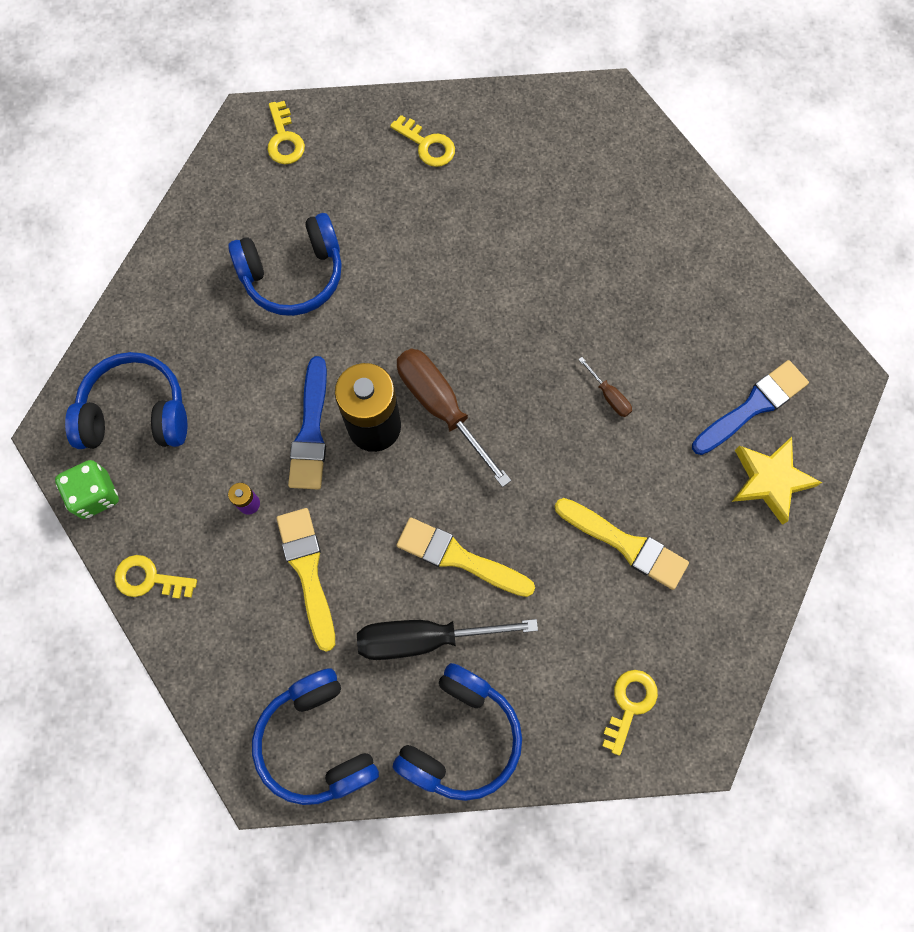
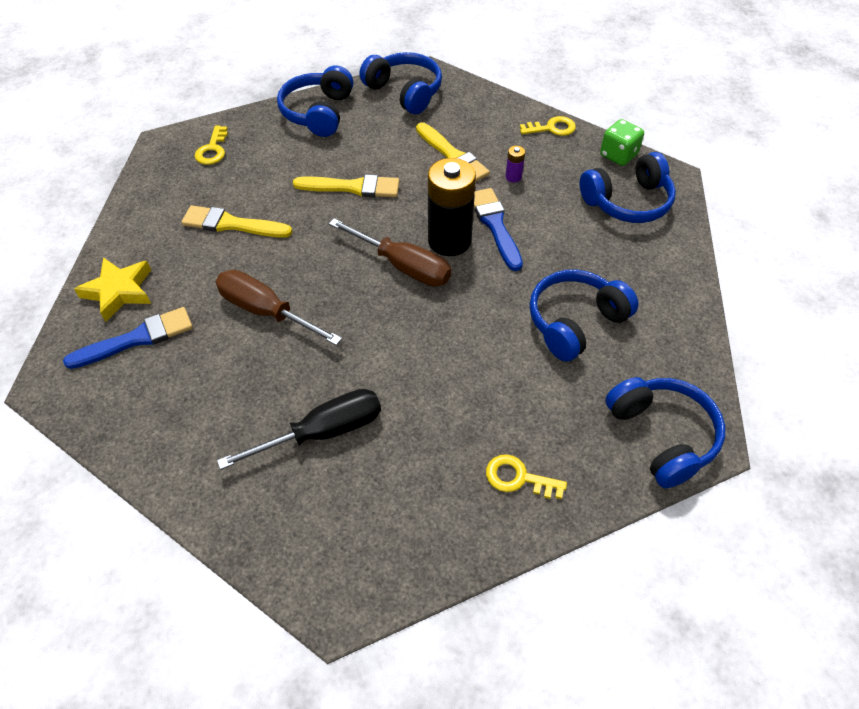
camera: 160 degrees right, 20 degrees down
yellow key [268,101,305,164] -> blue headphones [605,377,726,488]
black screwdriver [357,619,538,660] -> black screwdriver moved to [217,389,381,470]
brown screwdriver [578,357,632,417] -> brown screwdriver [216,270,342,345], size x2.21
blue brush [692,360,809,455] -> blue brush turned 150 degrees counterclockwise [63,307,193,369]

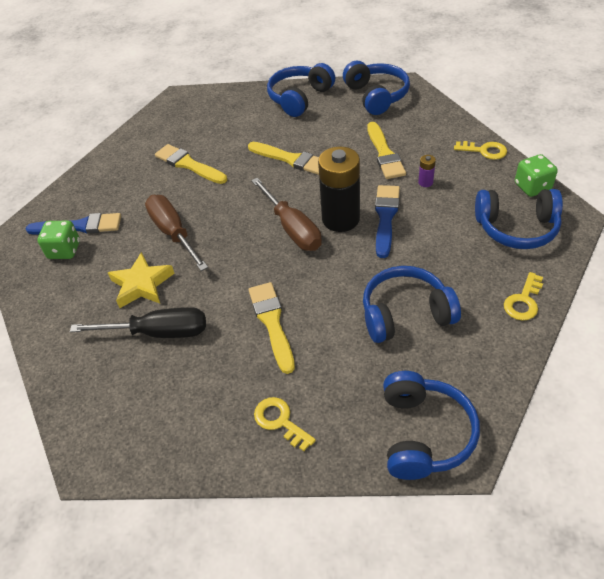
camera: 30 degrees right, 5 degrees down
yellow star [74,257,151,322] -> yellow star moved to [108,252,175,308]
yellow key [195,126,228,165] -> yellow key moved to [504,272,543,321]
none -> green dice [37,221,80,259]
none -> yellow brush [249,282,295,374]

